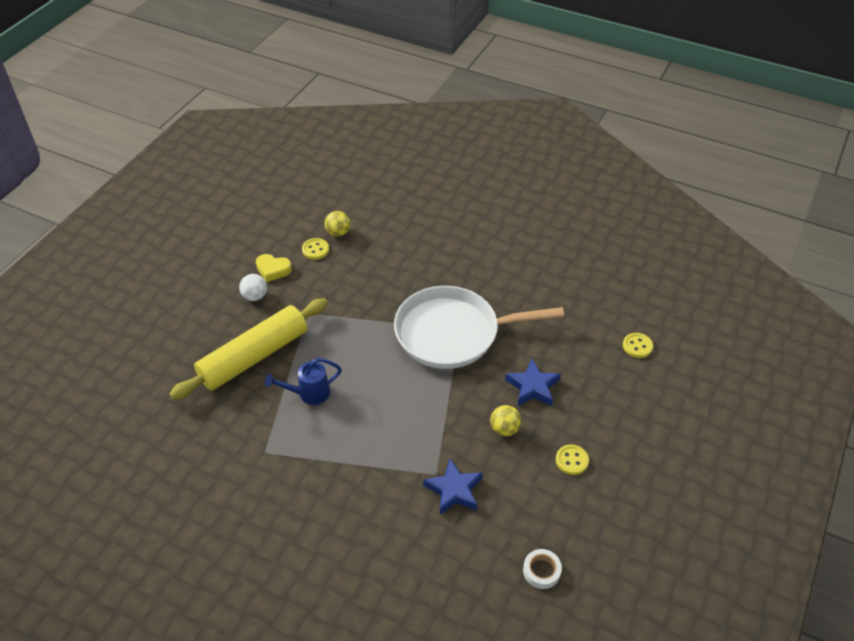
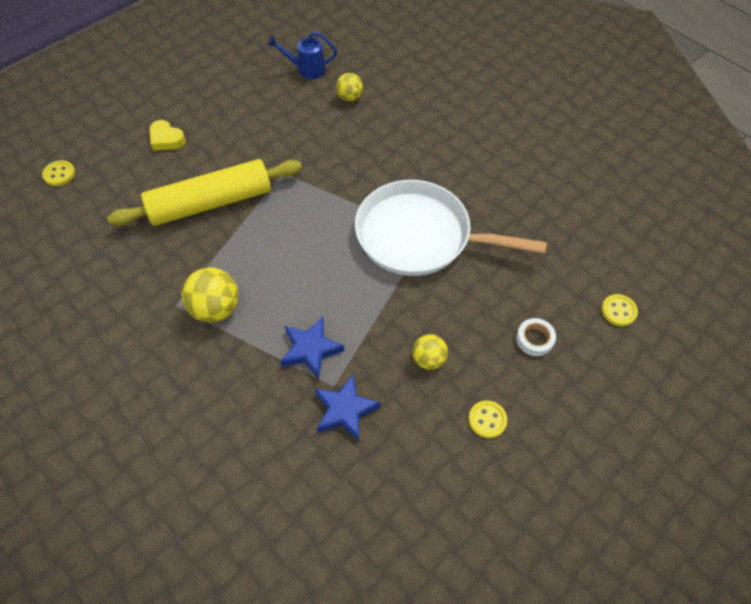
camera: 20 degrees right, 10 degrees up
white ball [239,274,267,301] -> none
yellow heart [256,254,292,282] -> yellow heart moved to [149,120,186,151]
blue watering can [265,358,342,405] -> blue watering can moved to [267,31,337,79]
yellow button [302,238,329,260] -> yellow button moved to [42,160,75,186]
blue star [505,359,561,406] -> blue star moved to [280,317,345,379]
white tape [523,549,562,589] -> white tape moved to [516,318,556,356]
none -> yellow ball [182,267,239,323]

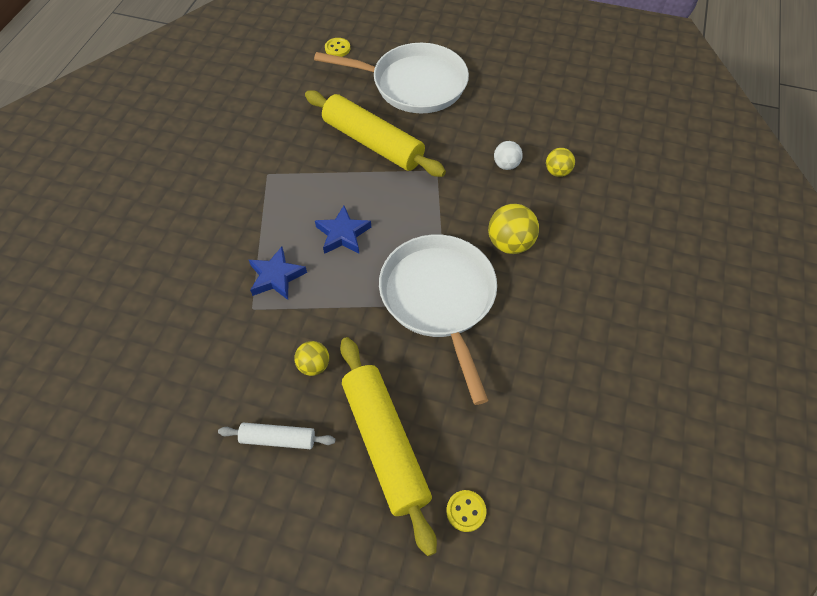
camera: 60 degrees right, 0 degrees up
yellow heart [149,120,186,151] -> white pan [314,43,469,113]
yellow ball [182,267,239,323] -> yellow ball moved to [488,204,539,254]
blue watering can [267,31,337,79] -> none
blue star [315,374,381,441] -> blue star moved to [315,205,371,254]
yellow button [469,401,507,438] -> white rolling pin [218,423,335,449]
white tape [516,318,556,356] -> yellow rolling pin [340,337,437,556]
none -> white ball [494,141,523,170]

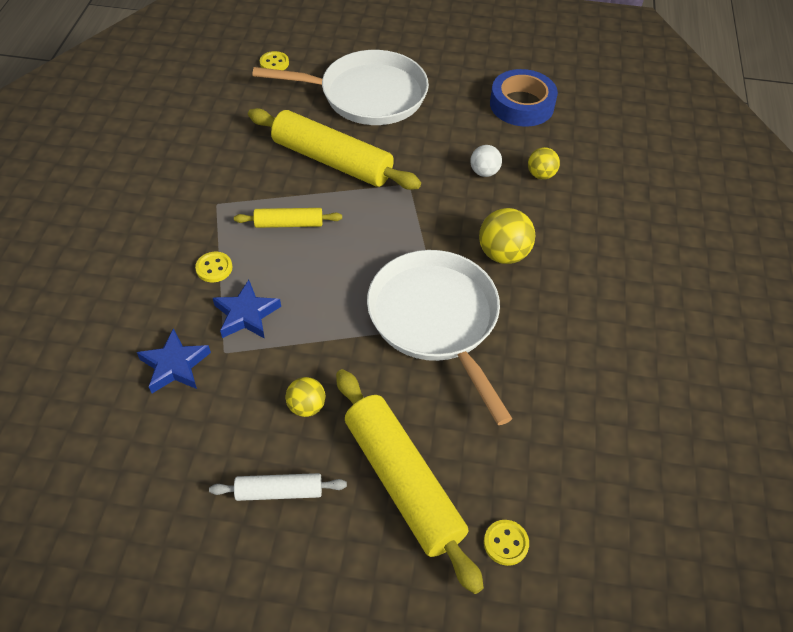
camera: 10 degrees left, 5 degrees down
blue star [315,205,371,254] -> blue star moved to [137,328,211,393]
none -> yellow button [195,252,232,282]
none -> yellow rolling pin [234,208,342,228]
none -> blue tape [490,69,558,127]

